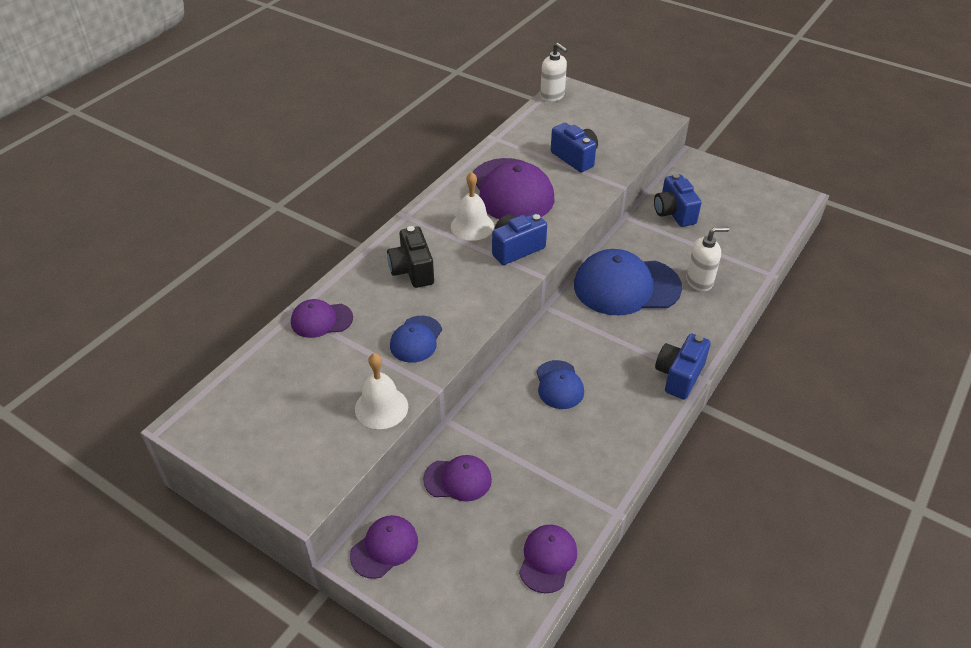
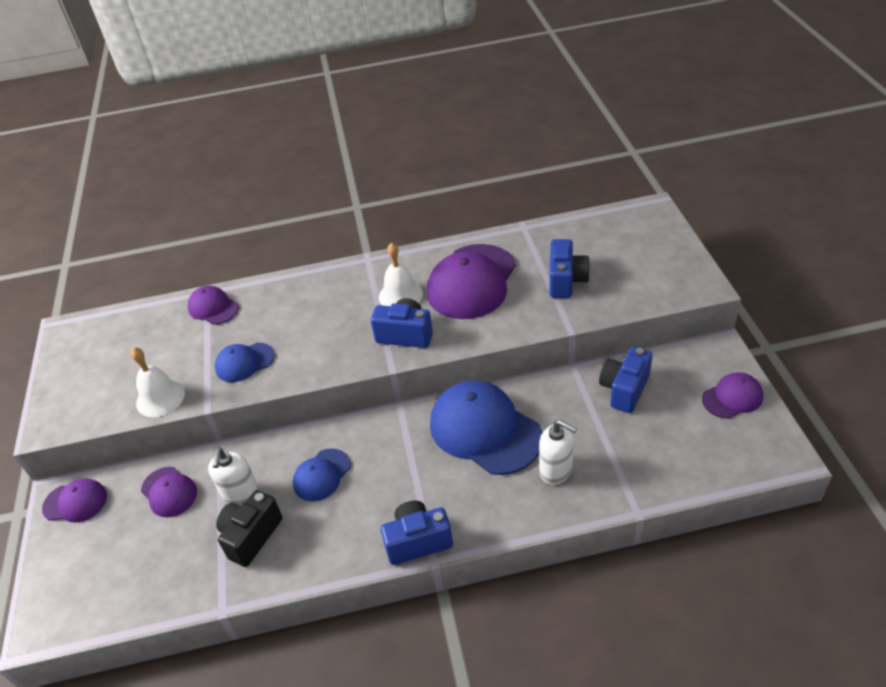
camera: 50 degrees right, 0 degrees up
black camera [387,226,434,288] -> black camera moved to [216,490,282,567]
purple cap [519,525,577,593] -> purple cap moved to [702,372,763,419]
white soap dispenser [540,43,568,102] -> white soap dispenser moved to [208,448,259,505]

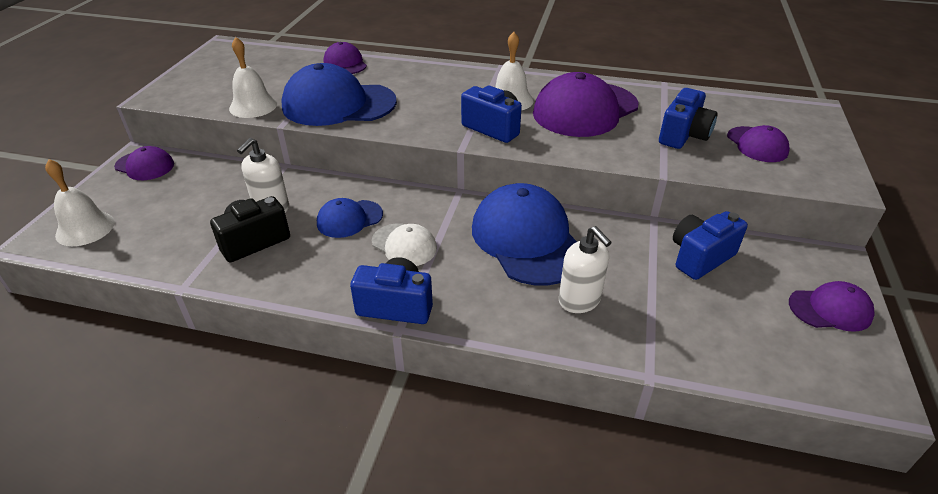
camera: 20 degrees right, 5 degrees down
purple cap [141,467,197,517] -> purple cap moved to [727,125,790,162]
blue cap [215,342,274,382] -> blue cap [281,63,397,126], size x1.93
none -> white bell [45,159,115,246]
none -> white cap [372,223,437,266]

